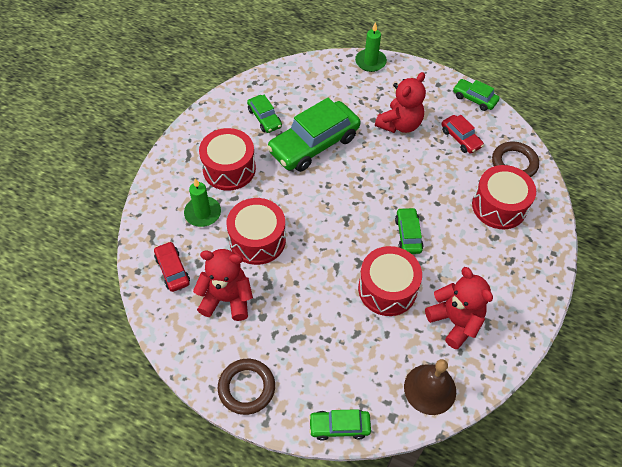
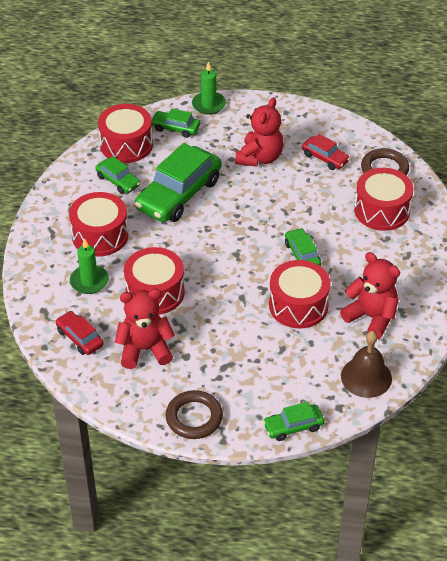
camera: 15 degrees left, 10 degrees down
green car [453,79,500,111] -> green car moved to [152,108,200,138]
none -> red drum [98,104,153,163]

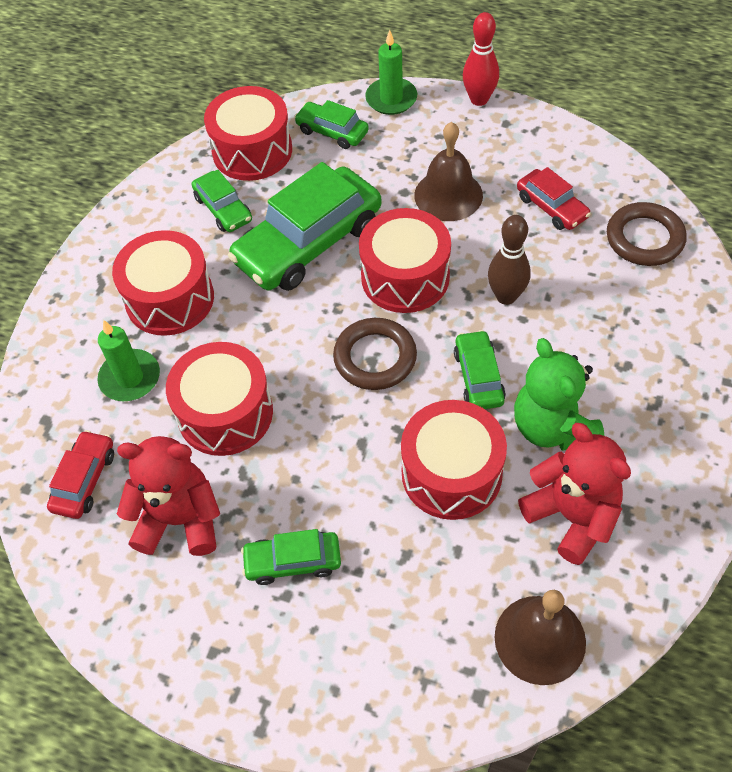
camera: 15 degrees right, 10 degrees up
red car [55,311,104,355] -> red car turned 45 degrees clockwise [47,430,114,519]
brown ring [166,390,223,439] -> brown ring moved to [333,318,417,390]
red teddy bear [235,97,283,167] -> brown bell [414,122,483,221]
green car [263,402,324,441] -> green car moved to [241,529,341,585]
red drum [354,168,413,231] -> red drum moved to [359,208,451,313]
none -> red bowling pin [463,12,499,106]
none -> brown bowling pin [488,215,531,305]
none -> green teddy bear [514,338,604,451]

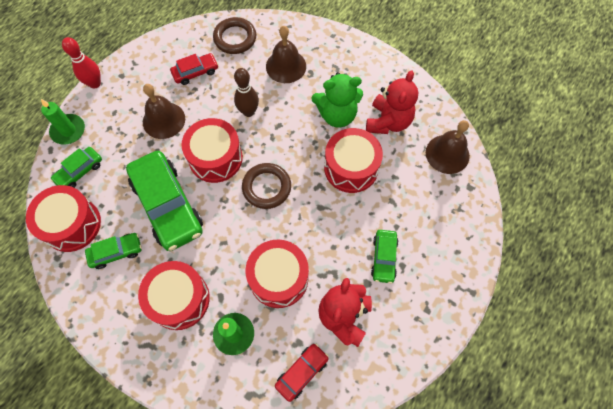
camera: 80 degrees left, 10 degrees up
red car [47,430,114,519] -> red car turned 105 degrees clockwise [275,343,329,402]
green car [454,330,506,409] -> none
red teddy bear [518,423,631,565] -> red teddy bear turned 135 degrees clockwise [366,70,418,134]
none -> brown bell [266,26,306,83]

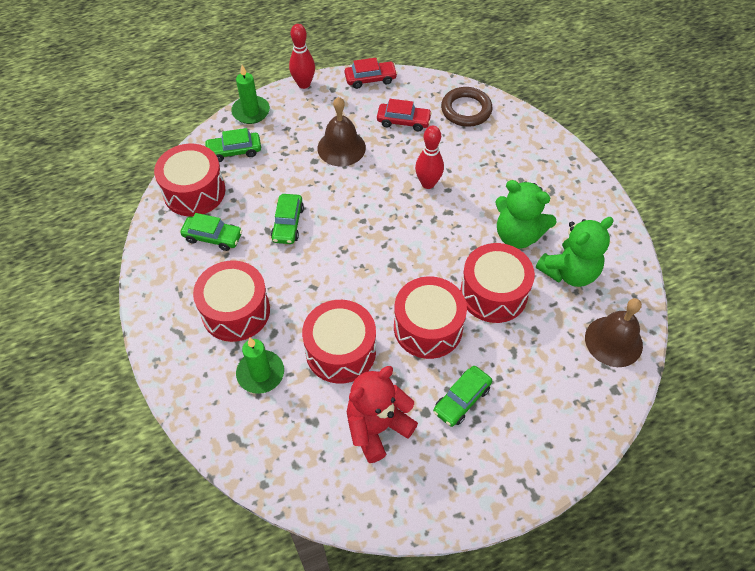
camera: 35 degrees right, 10 degrees down
green car [126,151,203,251] -> green car [271,194,304,244], size x0.50
red drum [181,118,243,183] -> red drum moved to [394,276,467,359]
brown bowling pin [234,68,259,117] -> red bowling pin [415,126,444,189]
brown ring [242,163,291,209] -> none
brown bell [266,26,306,83] -> none
red car [275,343,329,402] -> red car moved to [345,58,398,89]
red teddy bear [366,70,418,134] -> green teddy bear [536,217,614,287]

